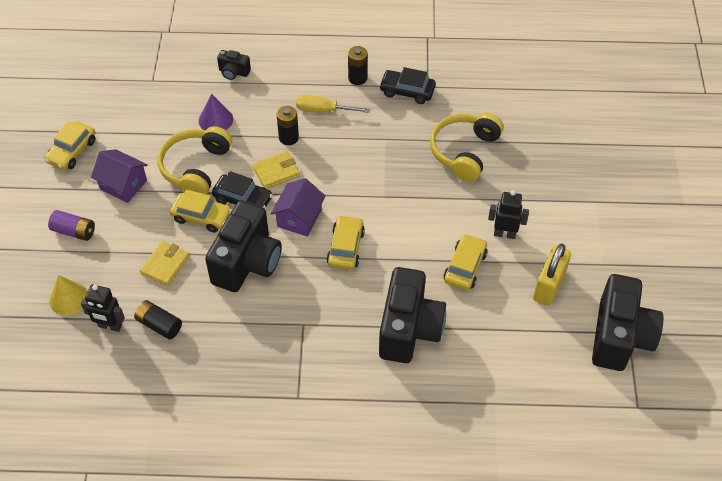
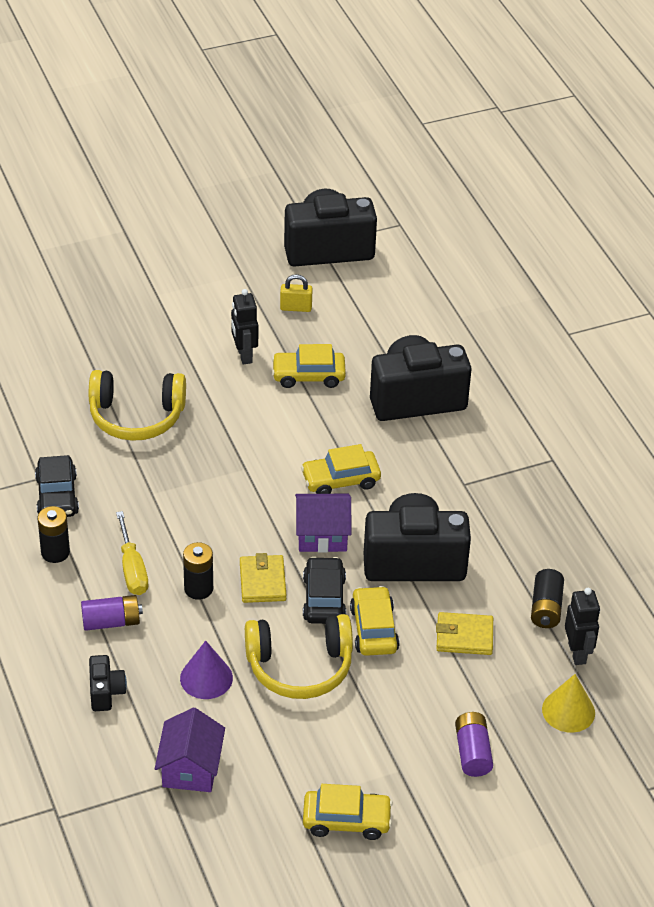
camera: 115 degrees left, 10 degrees down
purple house [91,149,148,203] -> purple house moved to [155,708,225,792]
yellow wallet [253,151,300,189] -> yellow wallet turned 45 degrees clockwise [240,553,286,603]
yellow padlock [533,244,571,306] -> yellow padlock [280,274,313,312], size x0.58
none -> purple battery [81,595,143,631]

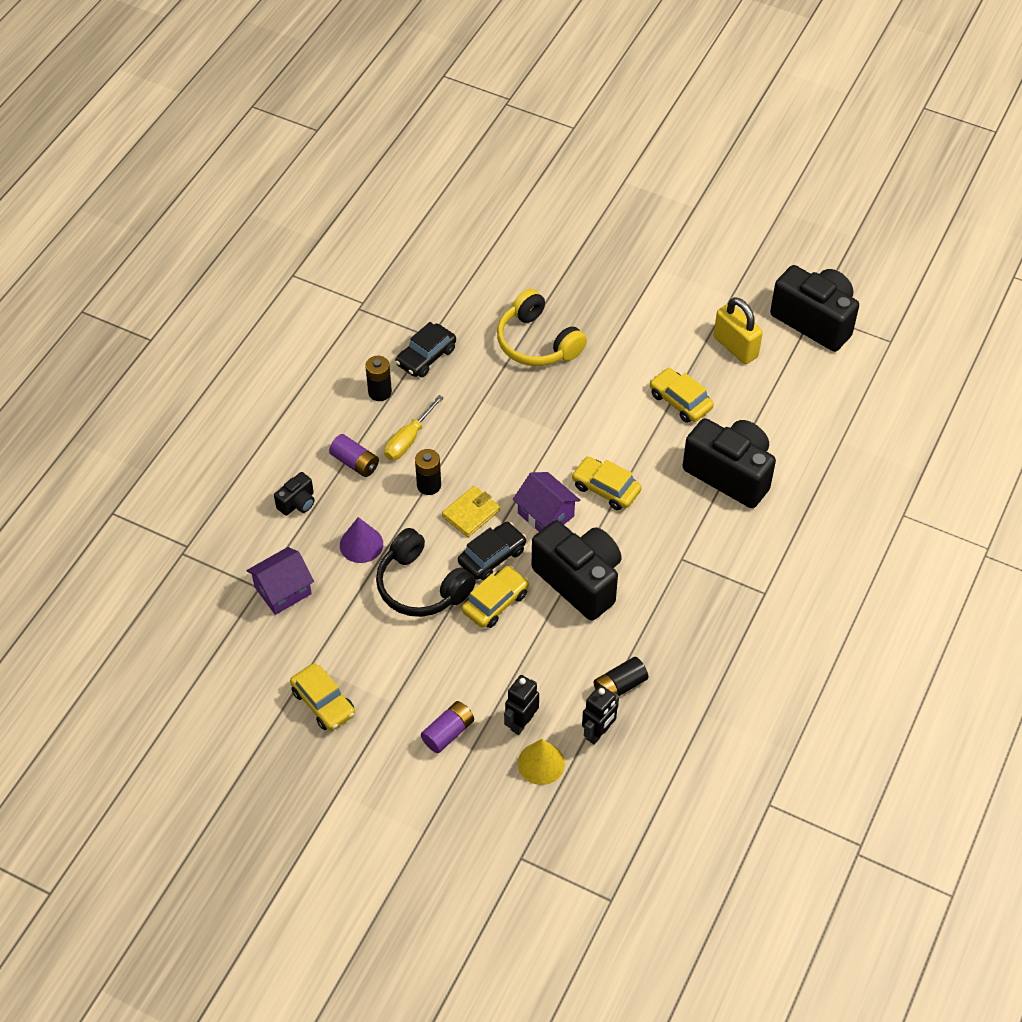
camera: 50 degrees right, 10 degrees up
black robot [231,289,258,365] -> black robot moved to [504,675,539,735]
yellow headphones [245,614,353,699] -> black headphones [376,528,476,617]
yellow padlock [280,274,313,312] -> yellow padlock [714,297,763,364], size x1.73
yellow wallet [436,612,493,655] -> none

